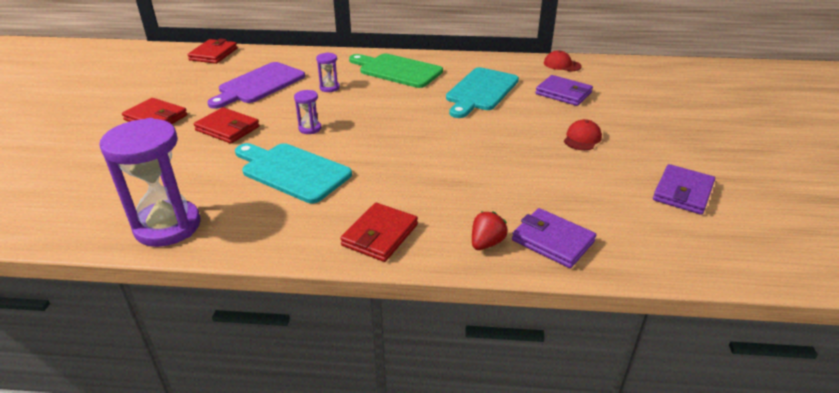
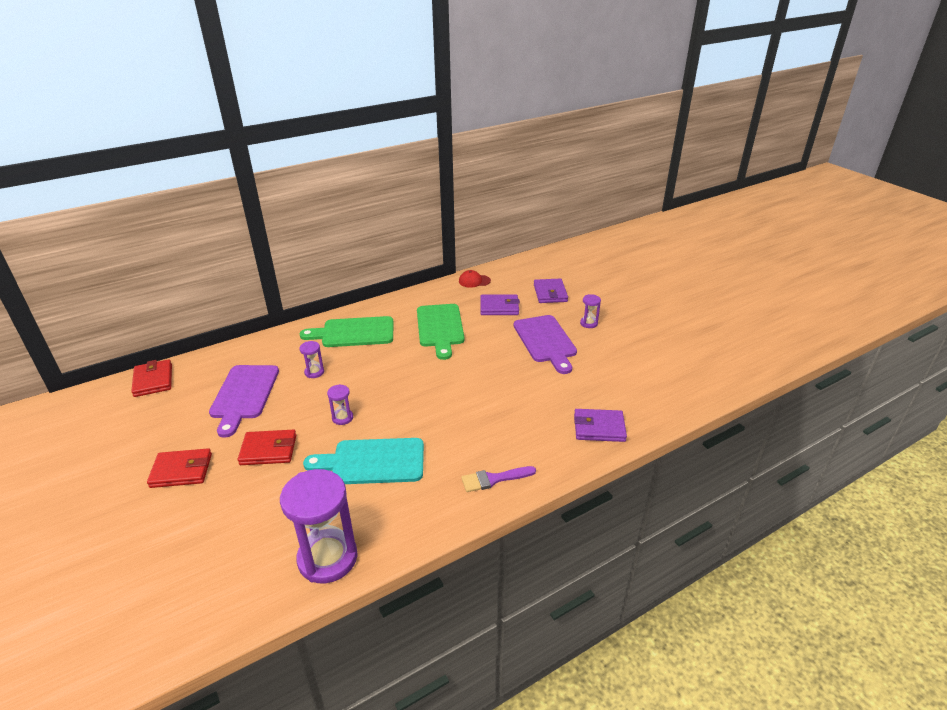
camera: 35 degrees left, 0 degrees up
red wallet [340,203,418,262] -> purple brush [461,466,536,492]
turquoise cutting board [446,67,519,118] -> green cutting board [417,304,465,360]
red strawberry [472,212,508,250] -> none
red cap [564,119,602,150] -> purple cutting board [513,315,577,374]
purple wallet [653,164,715,215] -> purple wallet moved to [534,278,568,303]
none -> purple hourglass [580,294,601,328]

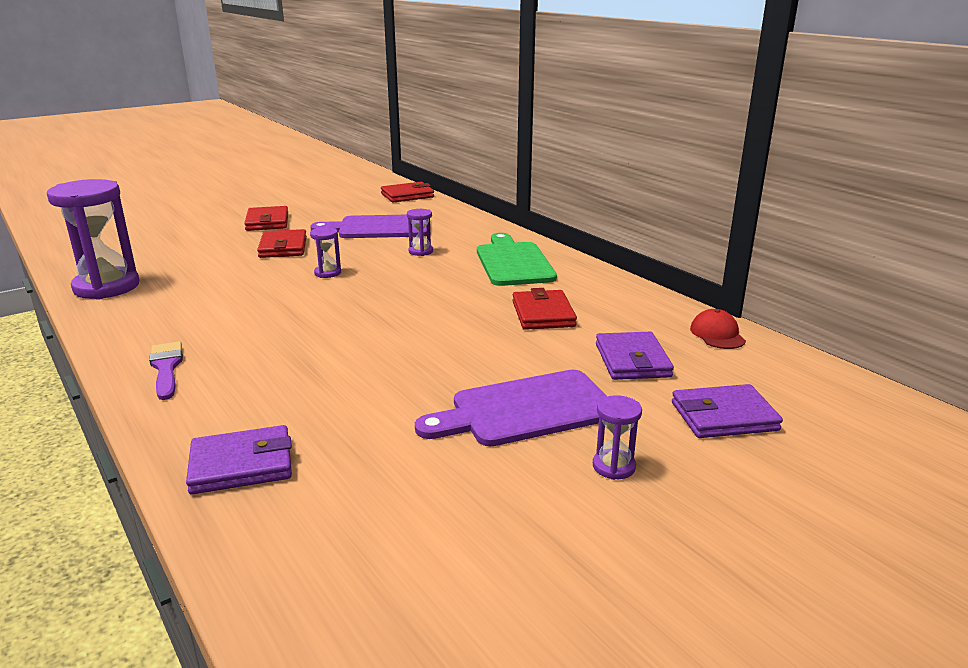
camera: 85 degrees right, 10 degrees down
turquoise cutting board [303,438,424,484] -> none
green cutting board [417,304,465,360] -> red wallet [512,288,577,330]
purple wallet [574,409,627,442] -> purple wallet turned 75 degrees clockwise [186,425,292,494]

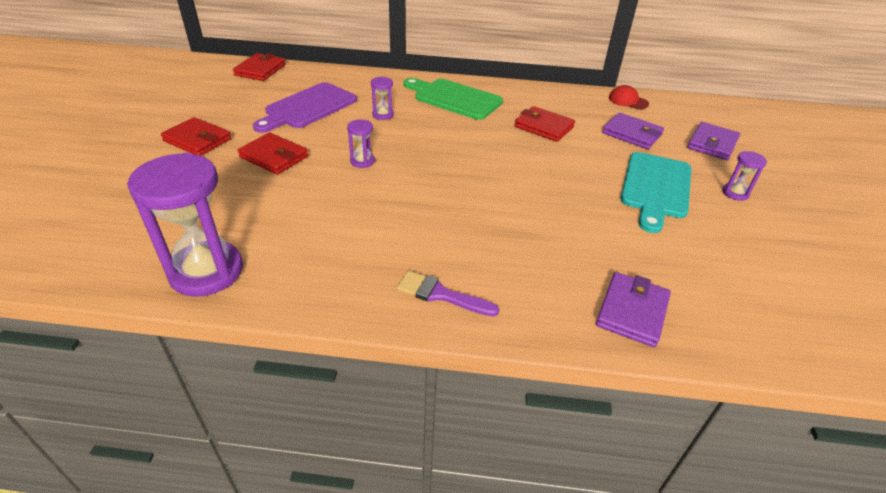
camera: 50 degrees left, 15 degrees up
purple cutting board [415,370,607,446] -> turquoise cutting board [620,152,691,233]

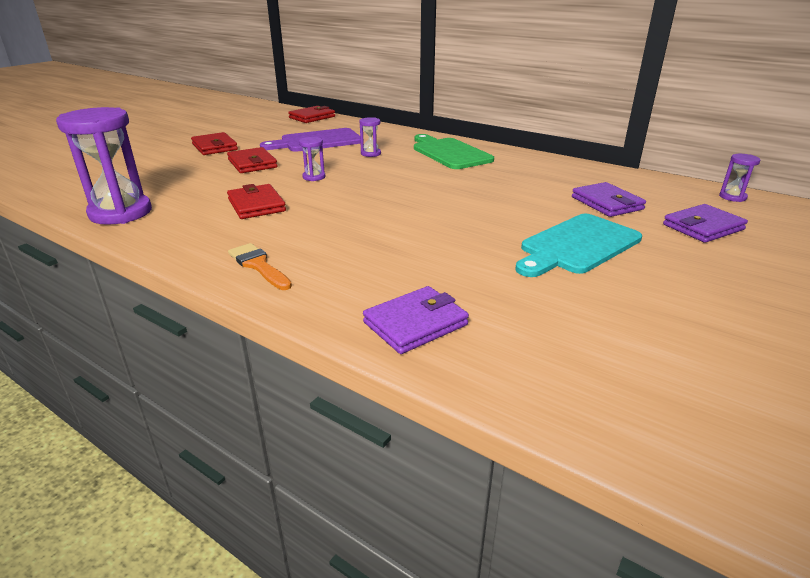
camera: 30 degrees right, 10 degrees down
purple brush [397,271,499,316] -> orange brush [228,243,292,290]
red wallet [514,106,575,142] -> red wallet moved to [227,184,286,219]
red cap [609,85,649,109] -> none
purple hourglass [722,151,767,201] -> purple hourglass moved to [719,154,760,202]

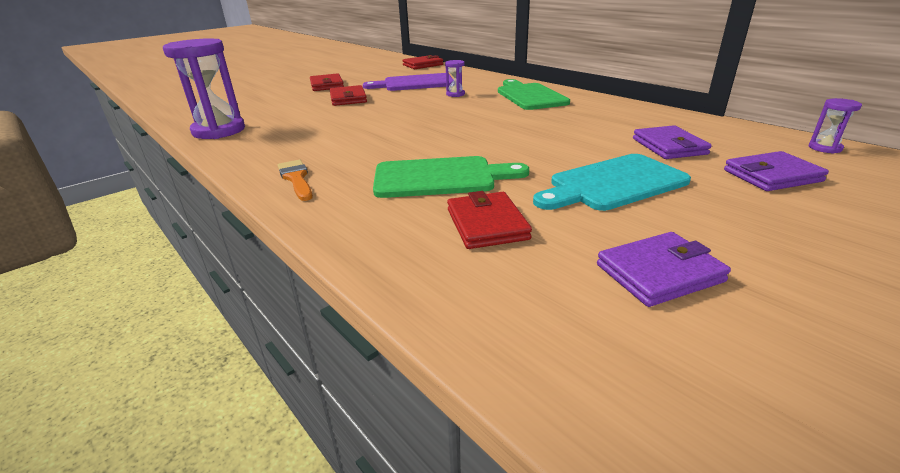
camera: 15 degrees right, 0 degrees up
red wallet [227,184,286,219] -> red wallet moved to [447,191,532,249]
purple hourglass [299,137,325,181] -> none
purple wallet [363,286,469,354] -> purple wallet moved to [597,232,731,307]
none -> green cutting board [373,156,529,198]

